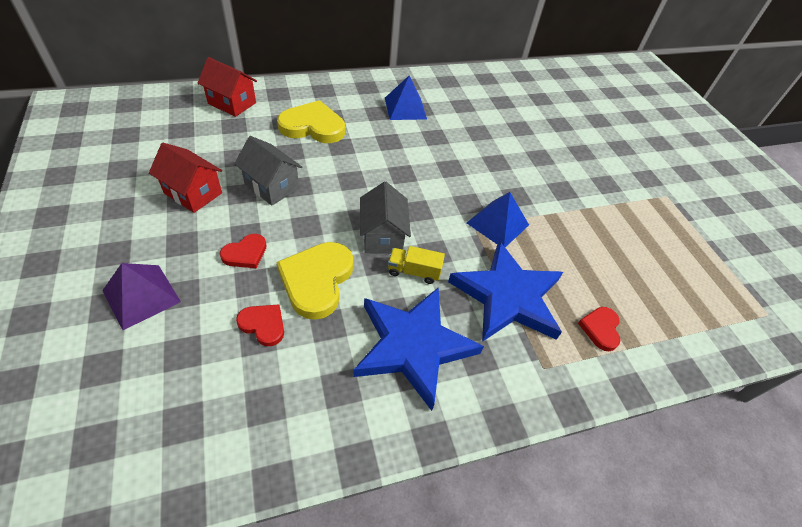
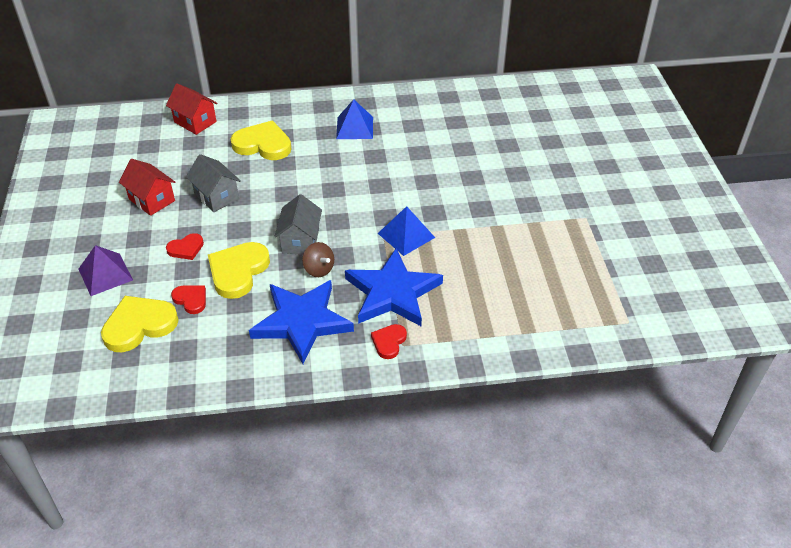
camera: 15 degrees right, 5 degrees down
yellow truck [388,246,445,284] -> brown spinning top [302,242,334,277]
red heart [578,307,620,351] -> red heart moved to [371,324,407,359]
none -> yellow heart [101,296,179,352]

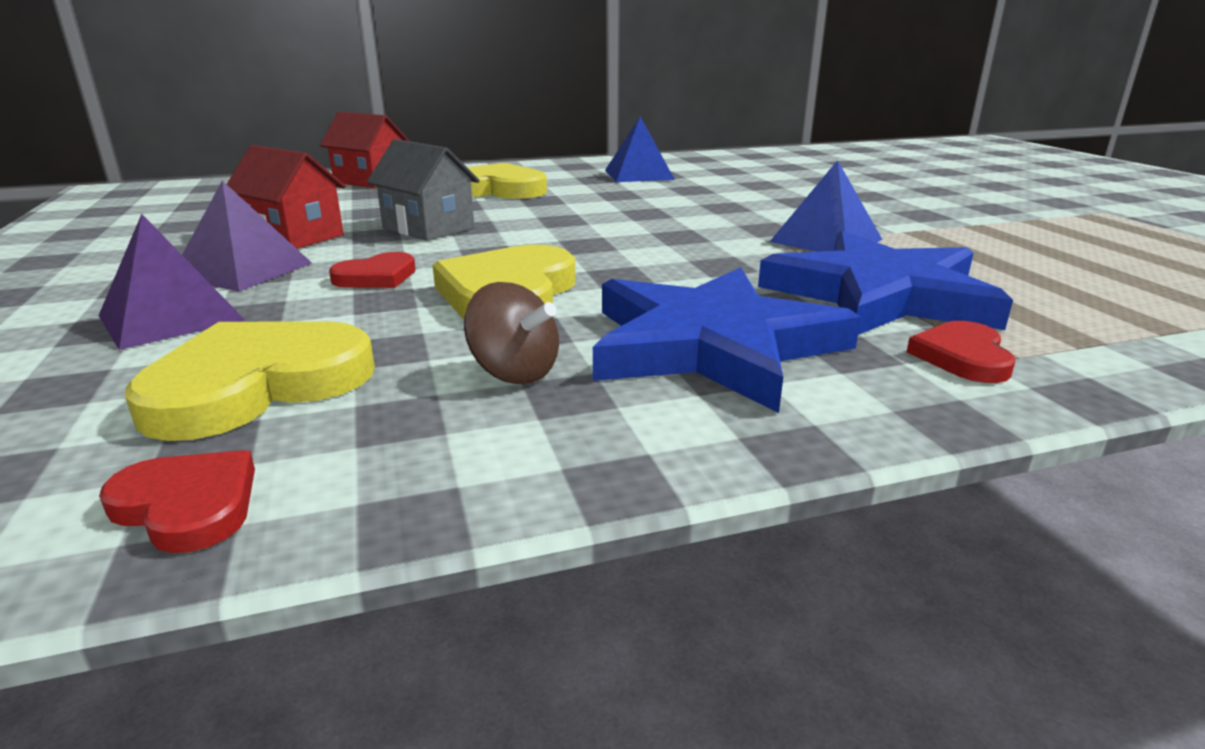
camera: 10 degrees left, 20 degrees down
red heart [171,286,206,314] -> red heart moved to [99,450,255,553]
grey house [275,194,322,255] -> none
brown spinning top [302,242,334,277] -> brown spinning top moved to [464,282,559,384]
none -> purple pyramid [182,181,312,291]

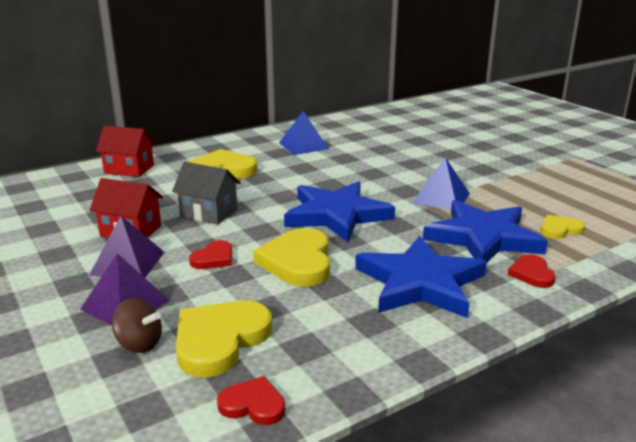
camera: 15 degrees left, 0 degrees up
brown spinning top [464,282,559,384] -> brown spinning top moved to [112,298,162,353]
none -> blue star [284,181,395,242]
none -> yellow heart [541,215,585,239]

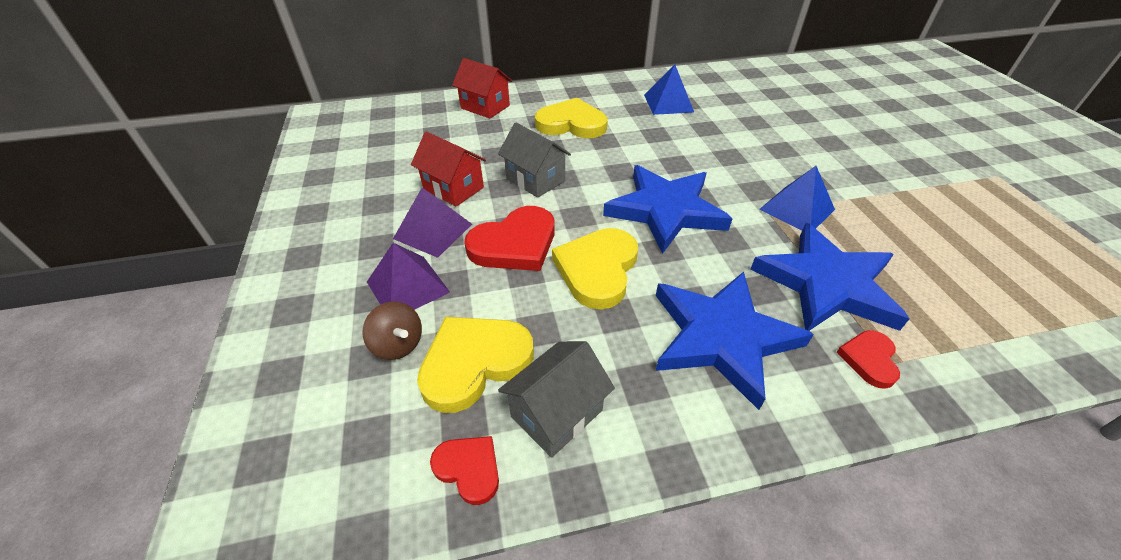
camera: 20 degrees right, 20 degrees up
red heart [189,240,232,269] -> red heart [464,206,555,271], size x1.85
yellow heart [541,215,585,239] -> none
none -> grey house [498,341,615,458]

